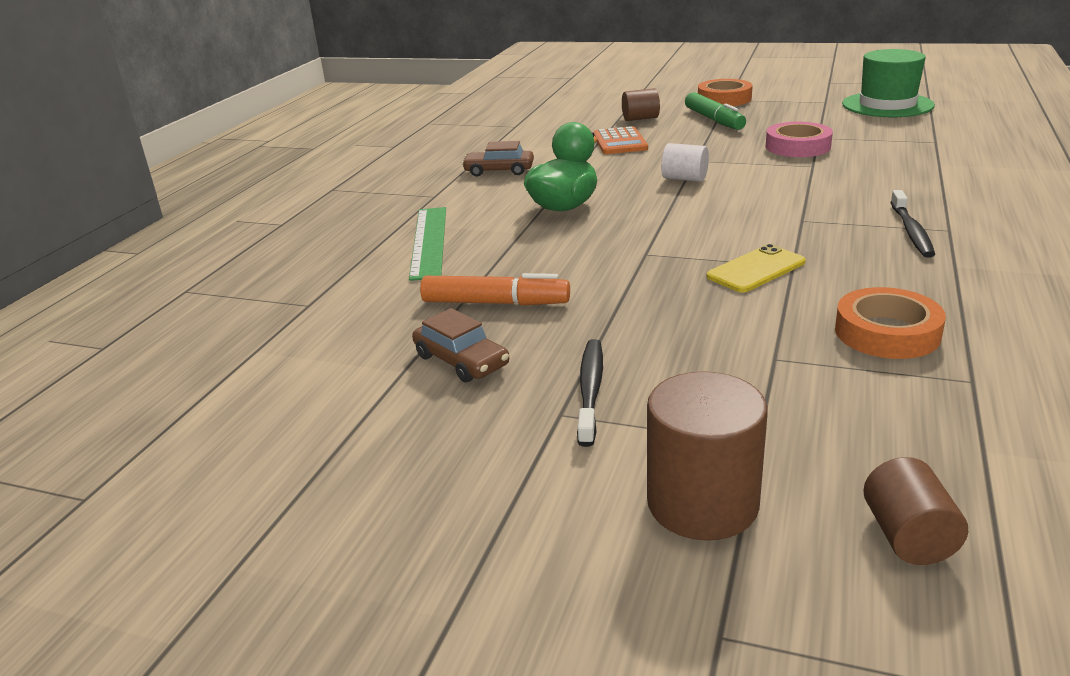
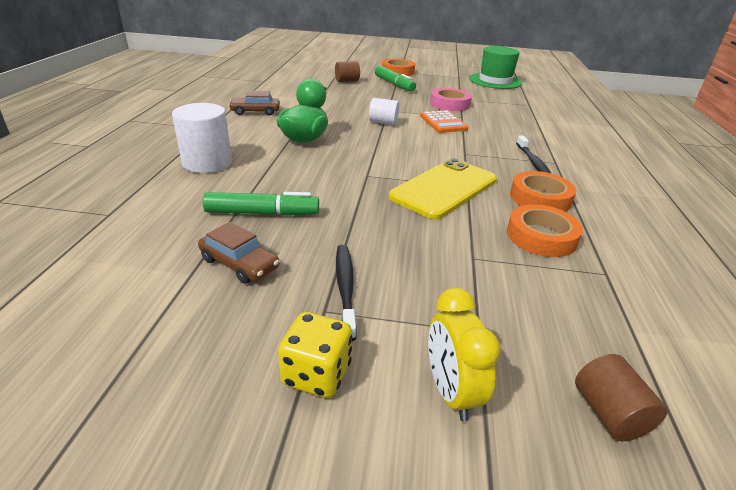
camera: 15 degrees left, 5 degrees up
green ruler [409,207,446,281] -> white cylinder [172,103,232,173]
orange marker [420,273,570,306] -> green marker [203,192,319,216]
orange calculator [594,126,648,154] -> orange calculator moved to [420,110,468,133]
brown cylinder [647,371,768,540] -> yellow clock [428,288,501,422]
yellow phone [707,244,806,293] -> yellow phone [389,158,497,220], size x1.72
none -> yellow dice [278,312,352,398]
none -> orange tape [510,171,576,212]

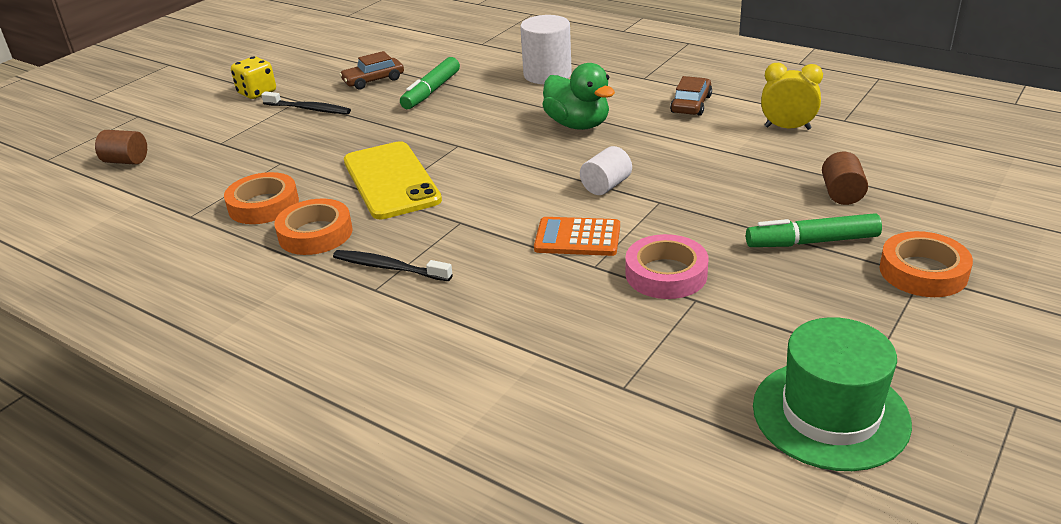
camera: 120 degrees right, 0 degrees up
yellow clock [428,288,501,422] -> yellow clock moved to [761,63,823,130]

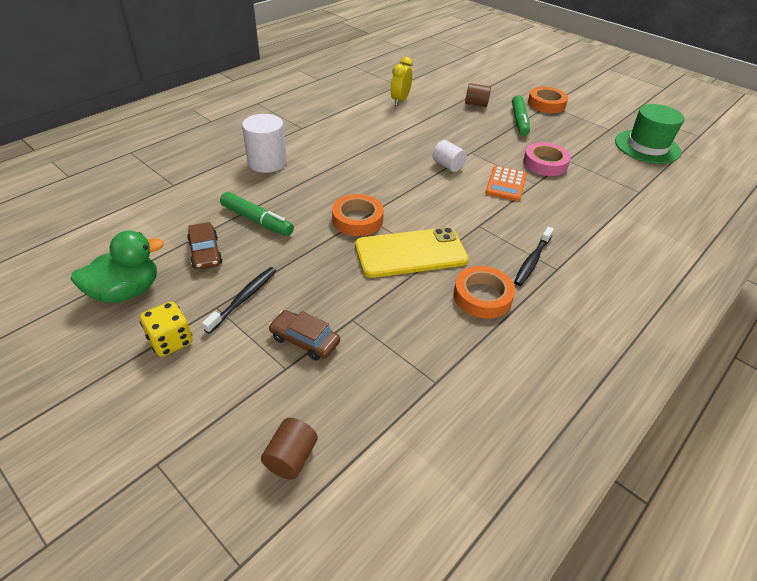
camera: 85 degrees left, 10 degrees up
orange tape [224,172,299,224] -> orange tape moved to [332,194,384,236]
green duck [542,63,615,130] -> green duck moved to [71,230,164,303]
brown car [670,76,712,115] -> brown car moved to [268,310,340,360]

